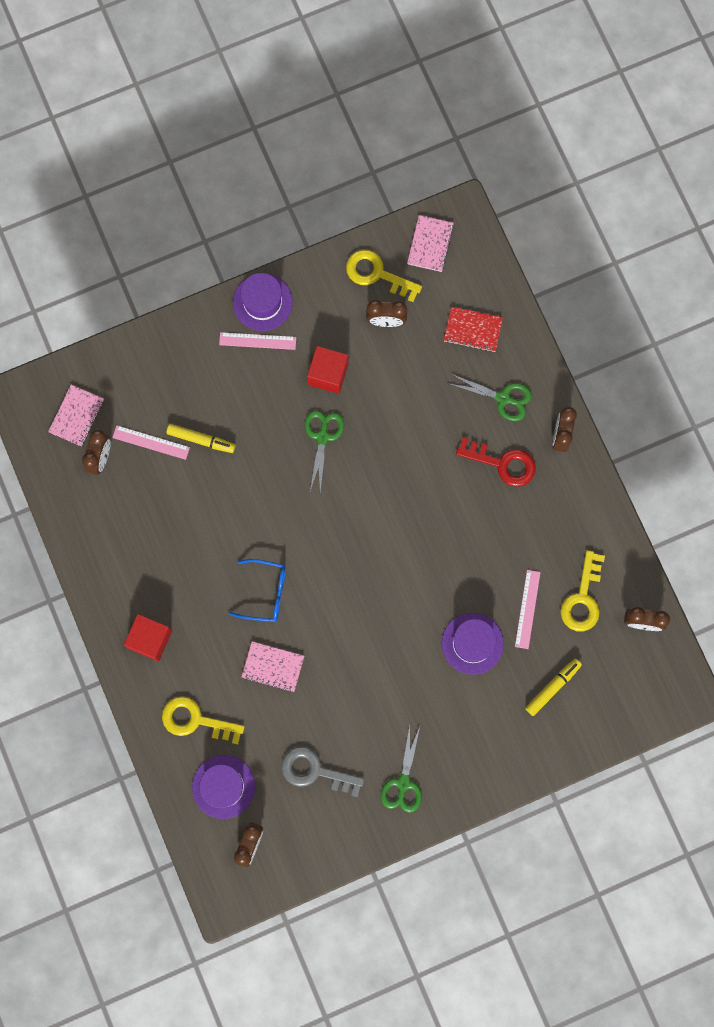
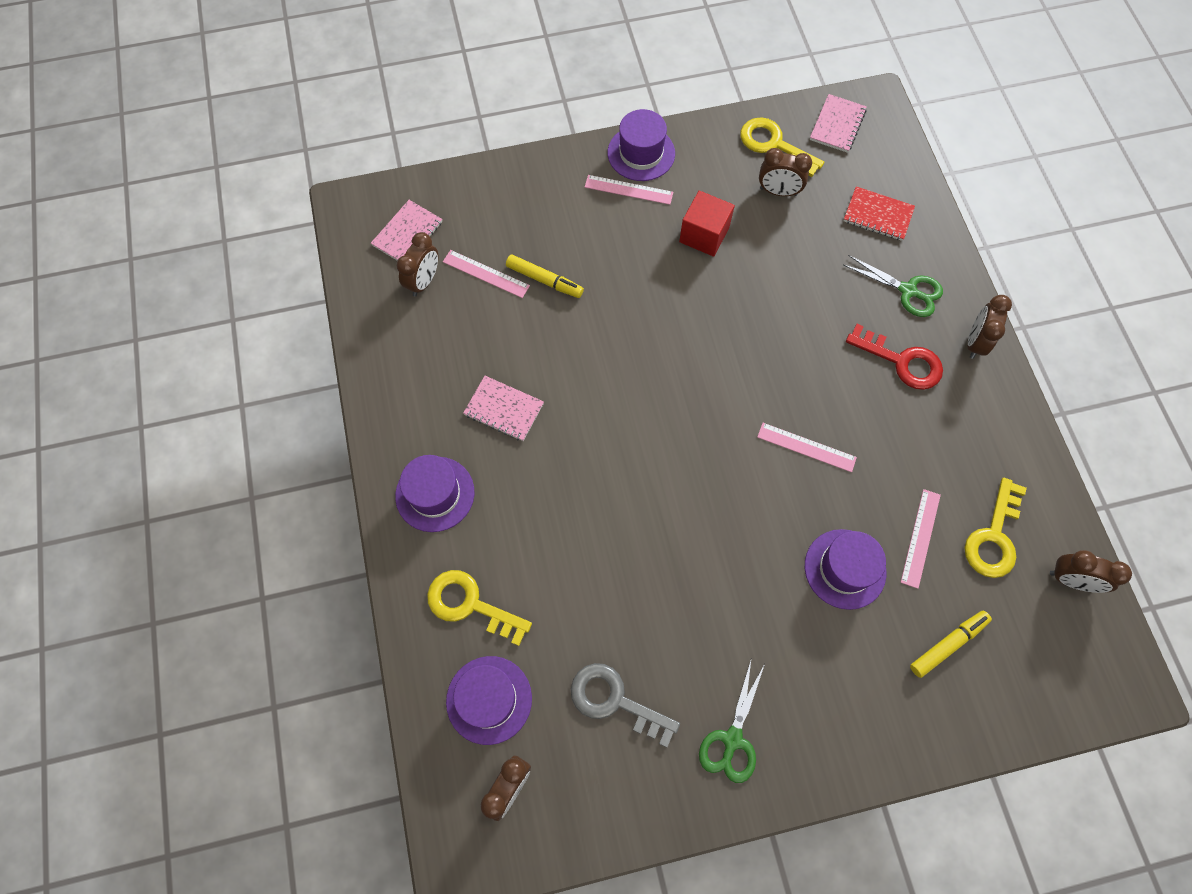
camera: 10 degrees right, 10 degrees down
red cube [124,614,172,662] -> purple hat [395,455,475,532]
blue glasses [229,559,286,622] -> none
pink notebook [242,641,304,693] -> pink notebook moved to [463,376,544,441]
green scissors [305,410,344,492] -> none
none -> pink ruler [757,423,857,472]

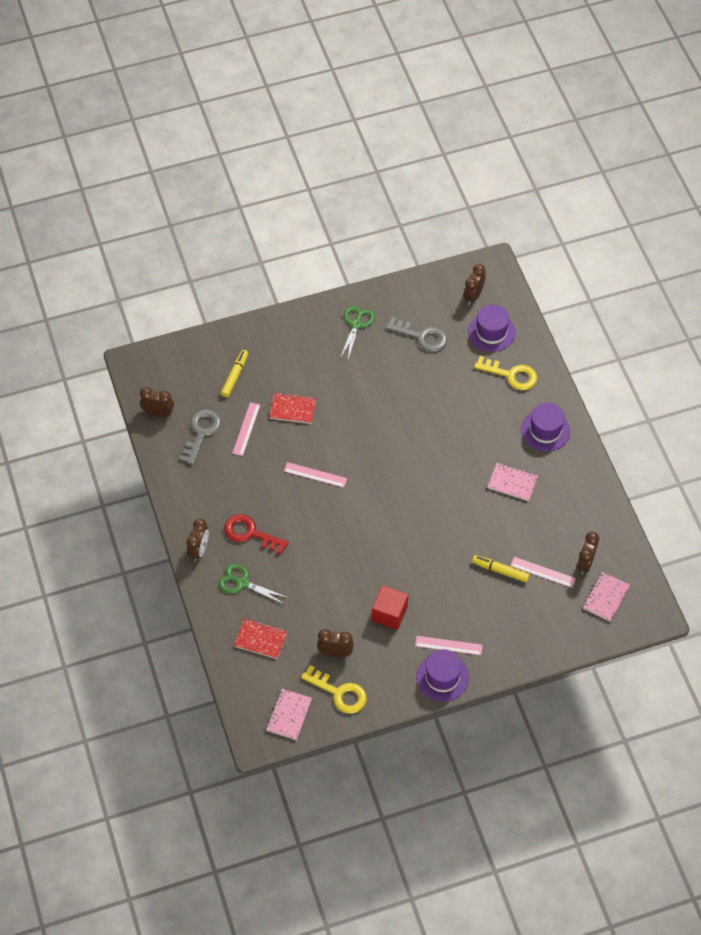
camera: 175 degrees right, 10 degrees down
purple hat [805,529,886,610] -> red notebook [269,392,316,424]
yellow marker [910,611,992,678] -> yellow marker turned 150 degrees clockwise [221,350,248,398]
yellow key [965,478,1027,578] -> grey key [179,409,221,465]

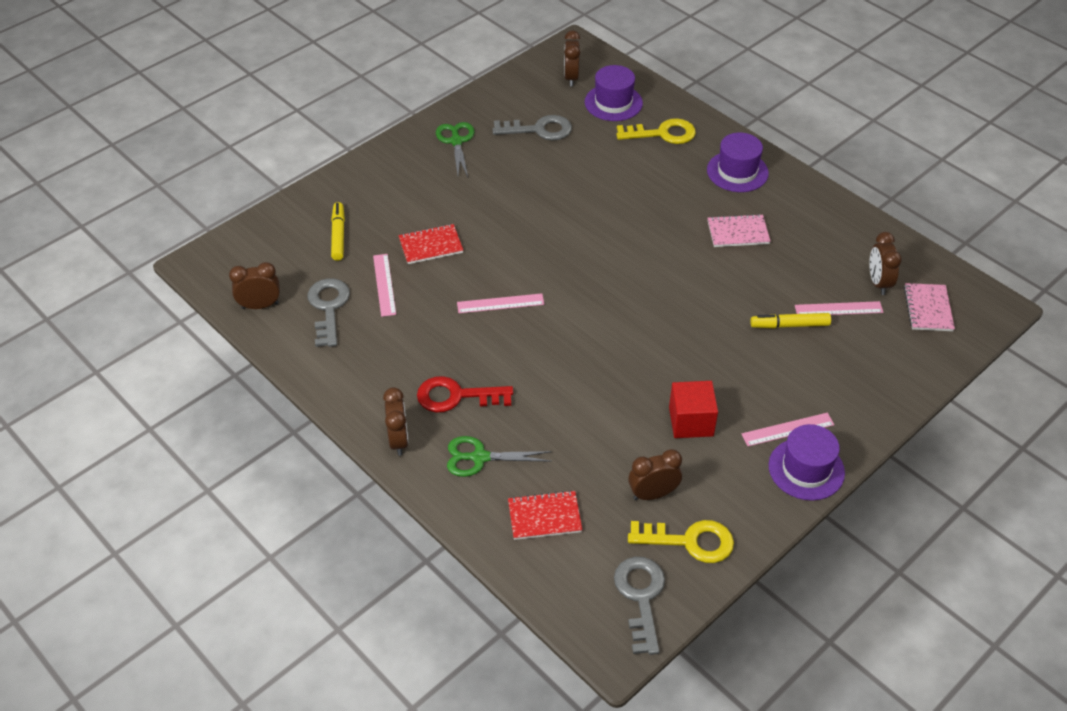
camera: 25 degrees left, 10 degrees down
pink notebook [266,689,312,740] -> grey key [614,557,665,655]

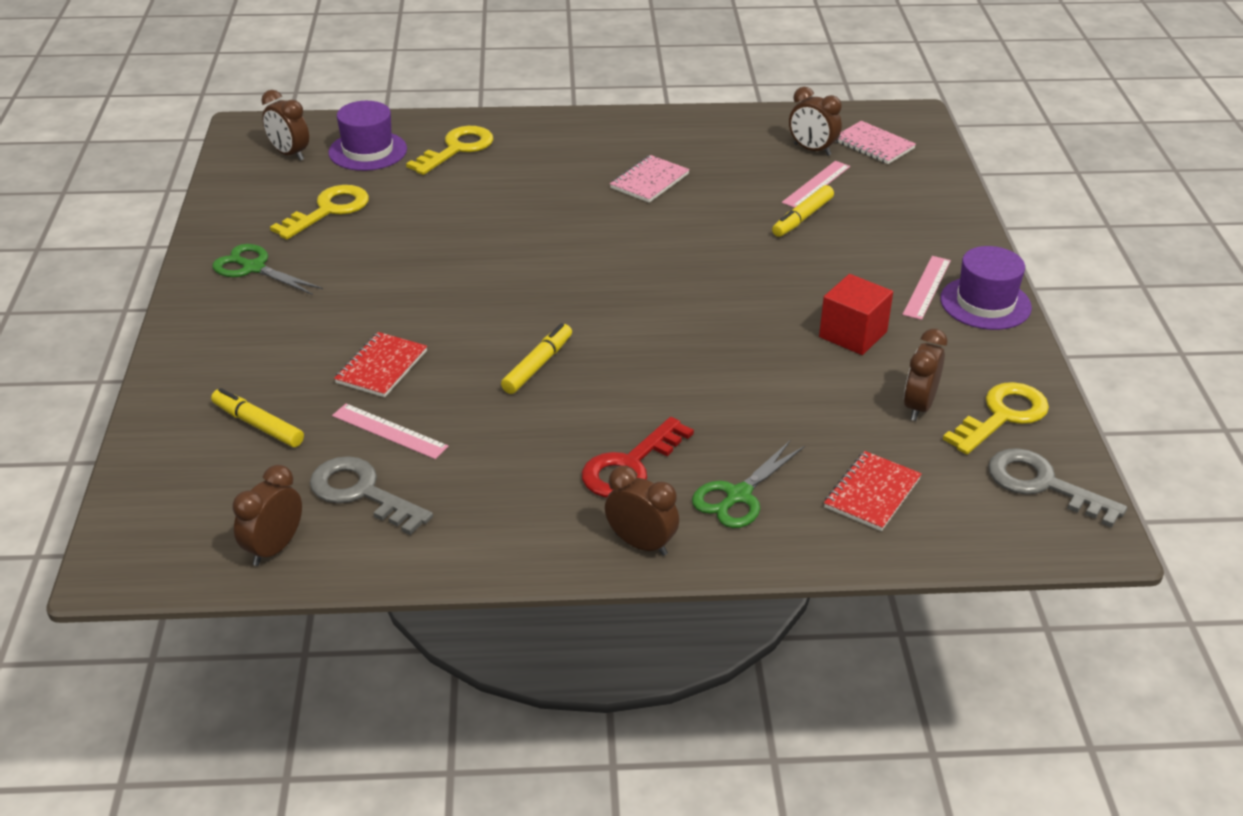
camera: 50 degrees left, 10 degrees down
pink ruler [457,293,544,313] -> yellow marker [501,323,572,394]
grey key [492,115,572,140] -> yellow key [270,185,369,240]
purple hat [707,132,769,192] -> none

